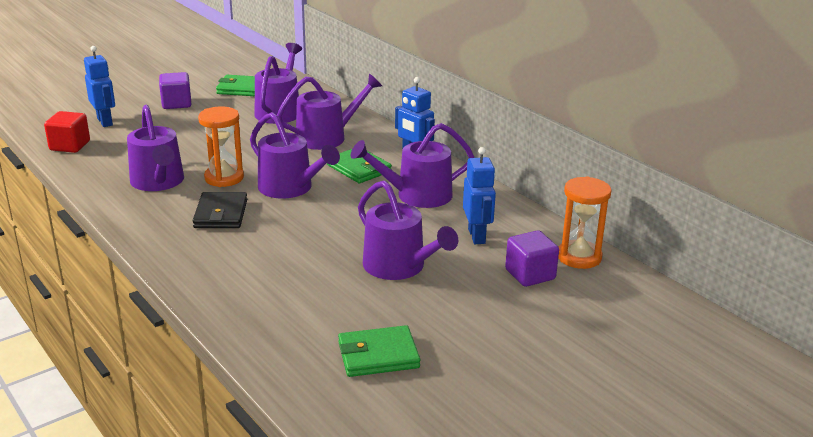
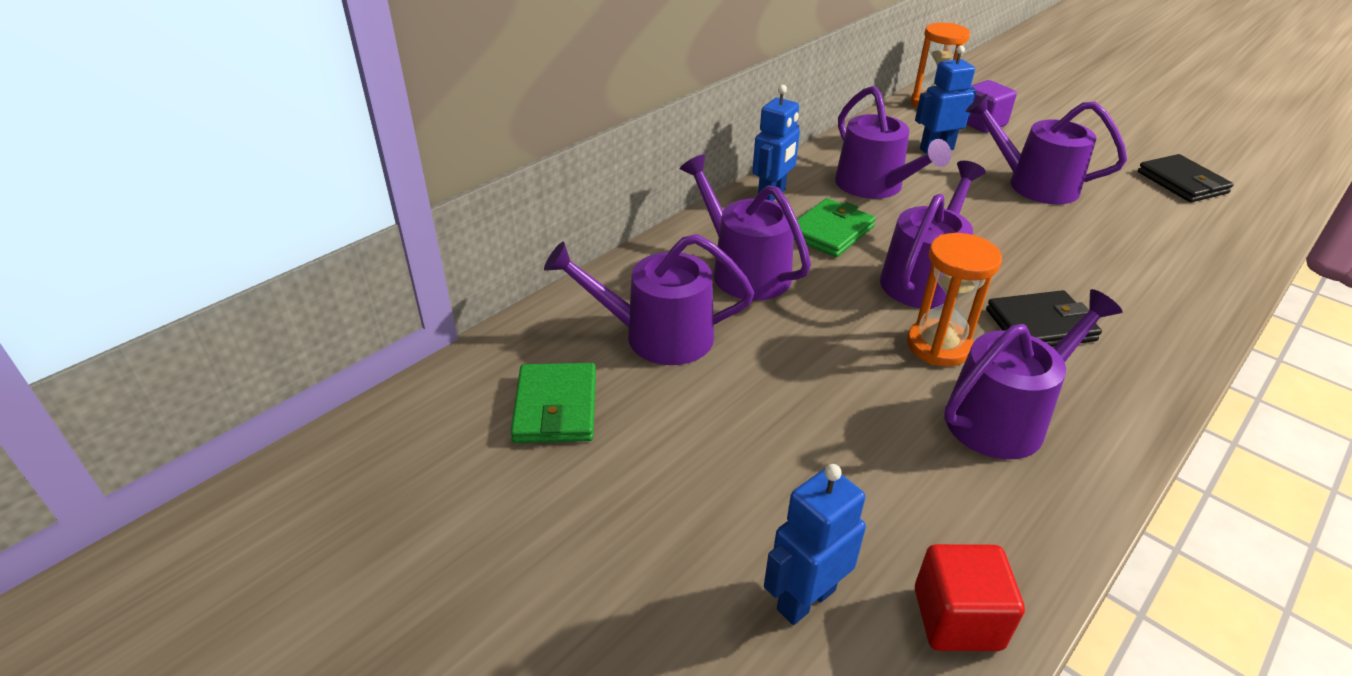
camera: 100 degrees left, 10 degrees up
purple cube [159,72,191,109] -> none
green wallet [338,325,420,377] -> black wallet [1138,154,1234,203]
purple watering can [358,180,458,280] -> purple watering can turned 105 degrees counterclockwise [965,94,1127,204]

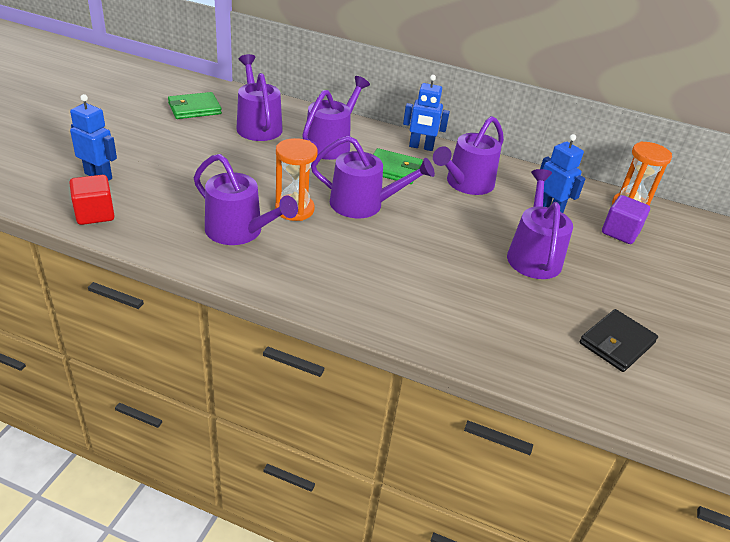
camera: 65 degrees right, 0 degrees up
black wallet [986,290,1102,347] -> none

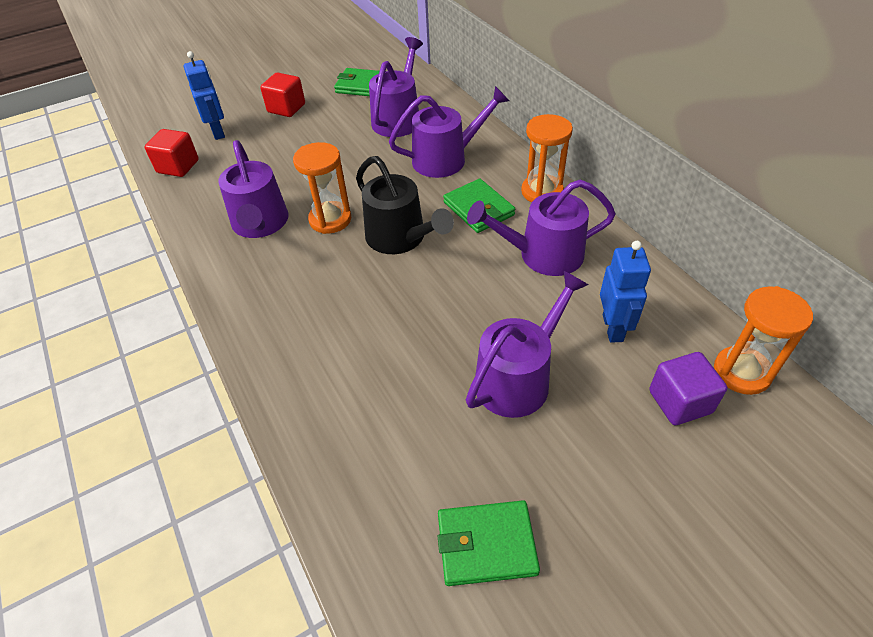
camera: 45 degrees right, 10 degrees up
purple watering can [311,136,435,218] -> black watering can [356,156,454,254]
blue robot [403,75,450,151] -> orange hourglass [521,114,573,202]
black wallet [579,309,658,372] -> green wallet [438,500,540,586]
none -> red cube [260,72,305,117]

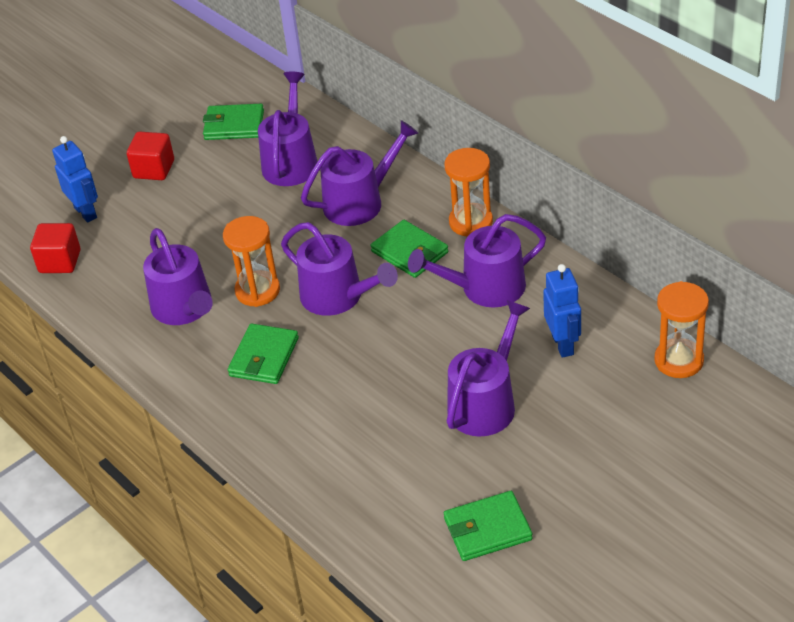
camera: 10 degrees left, 5 degrees down
black watering can [356,156,454,254] -> purple watering can [281,222,398,316]
purple cube [649,352,727,425] -> none
none -> green wallet [228,323,299,384]

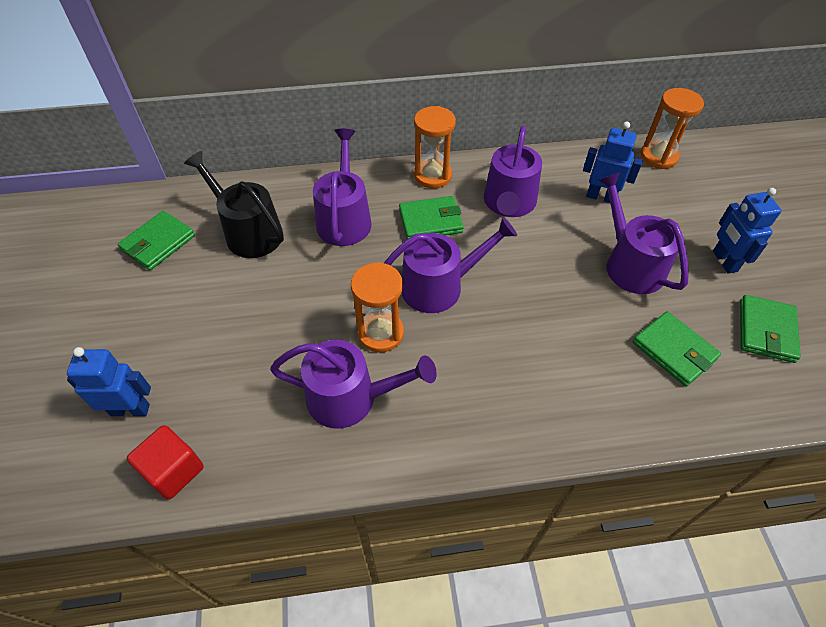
camera: 60 degrees left, 10 degrees up
red cube [127,131,174,180] -> none
green wallet [228,323,299,384] -> green wallet moved to [633,311,721,387]
purple watering can [258,72,318,186] -> black watering can [184,151,284,258]
none -> blue robot [713,188,782,274]

